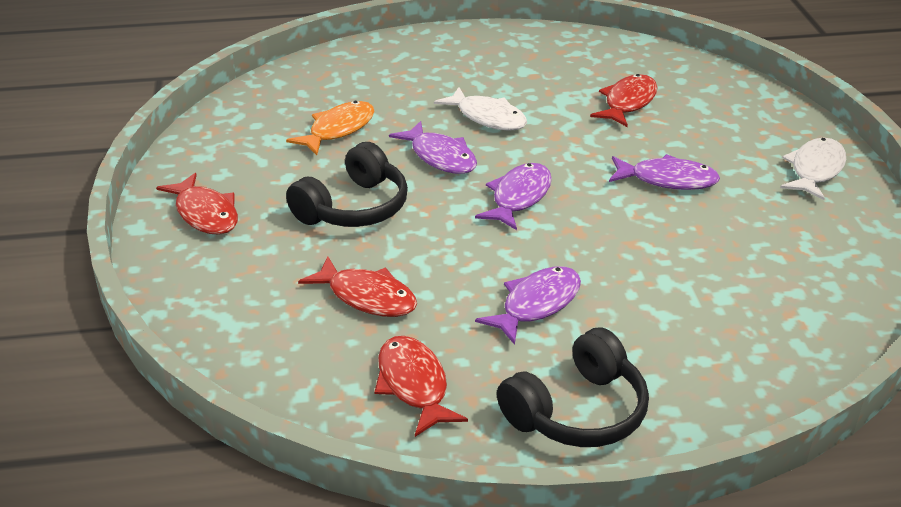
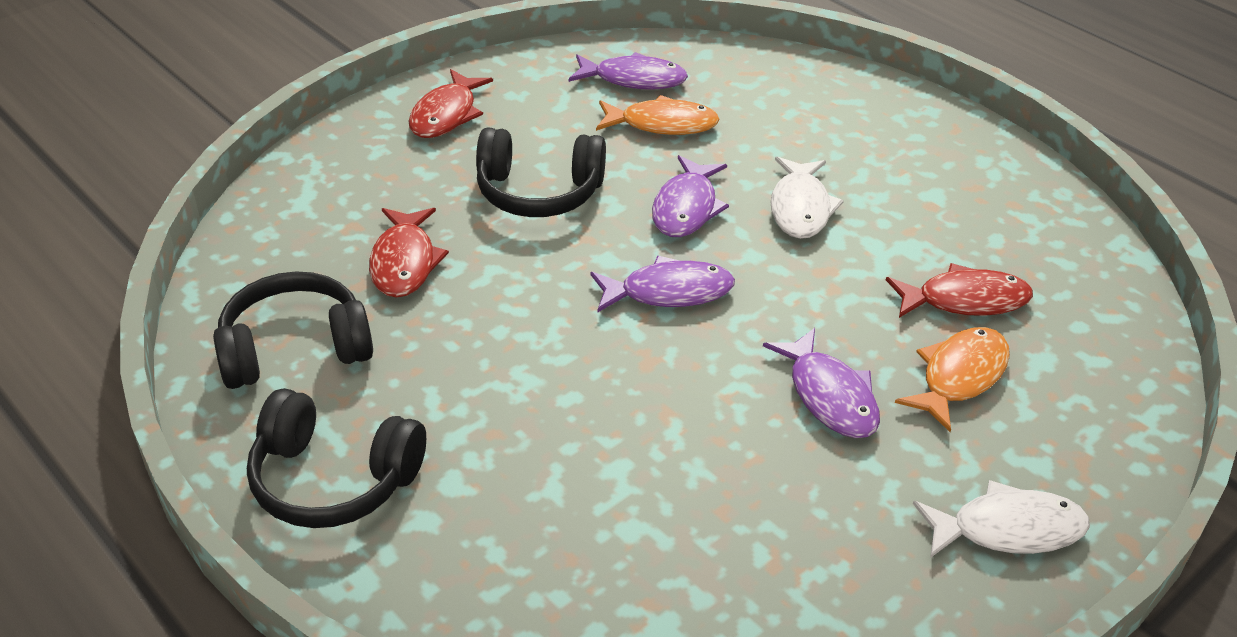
camera: 55 degrees right, 5 degrees up
red fish [374,336,468,437] -> black headphones [213,271,373,389]
purple fish [475,266,581,345] -> purple fish moved to [569,52,688,90]
none -> orange fish [895,327,1010,432]

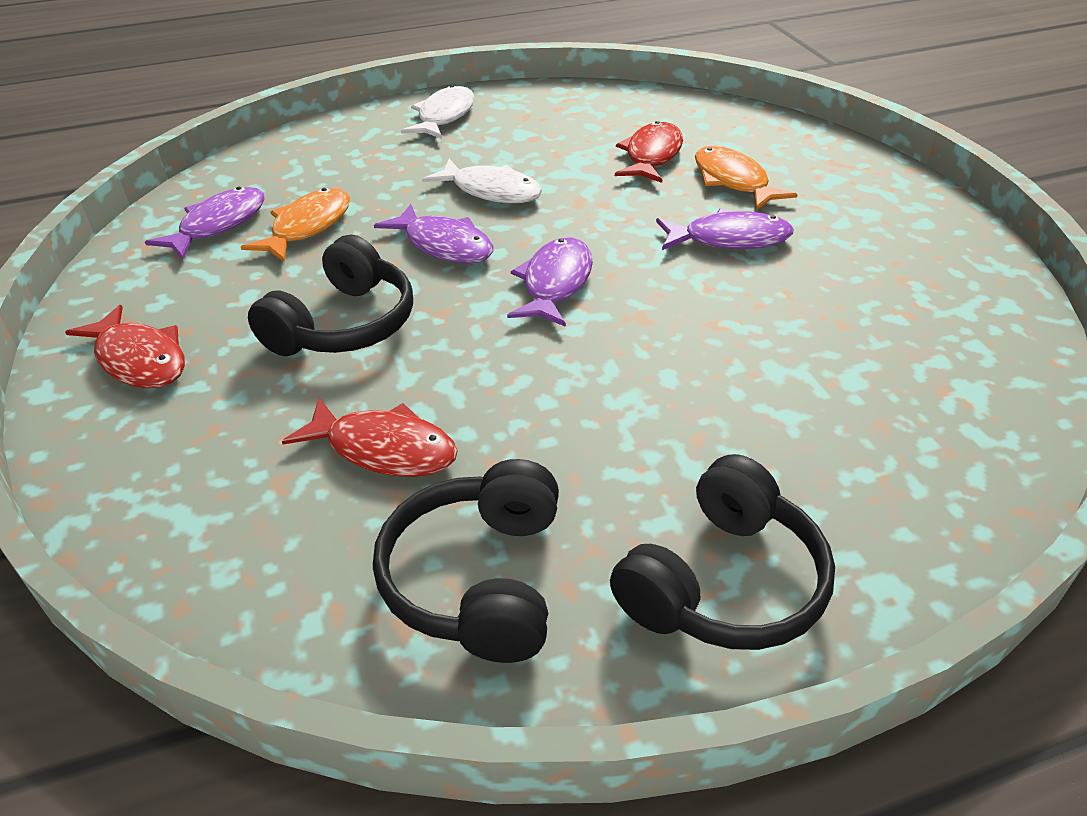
camera: 65 degrees left, 0 degrees up
white fish [913,480,1090,558] -> white fish moved to [401,85,475,139]

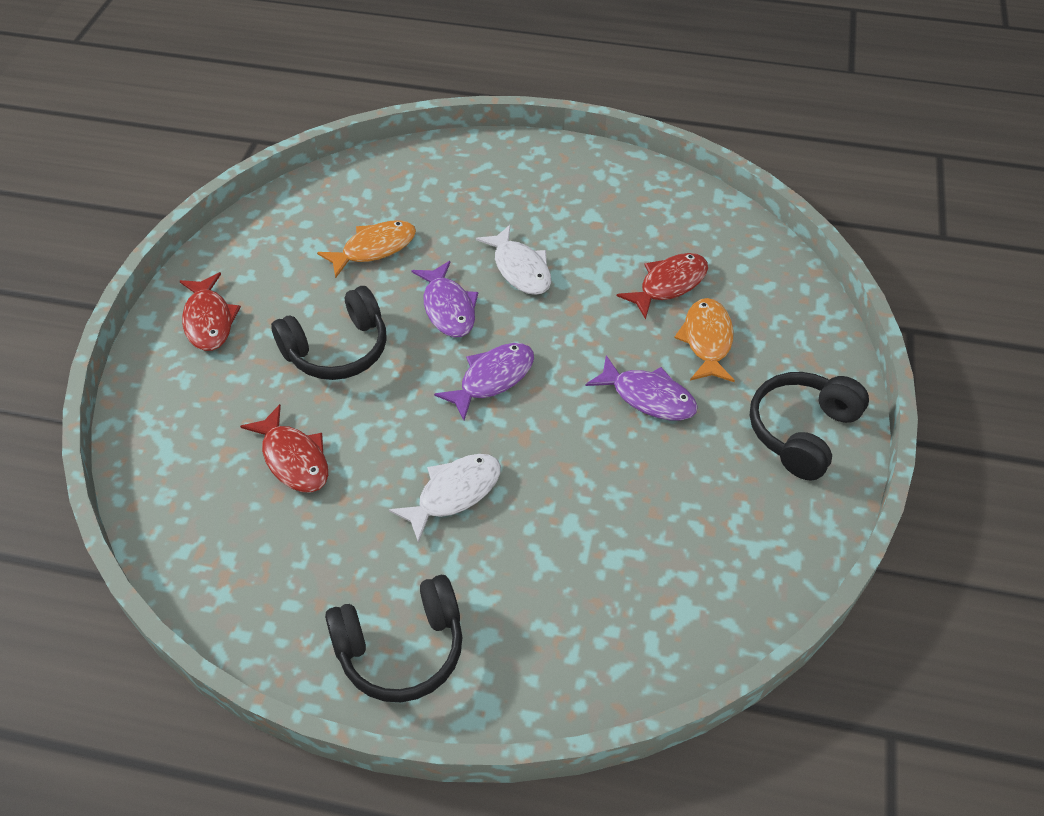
camera: 30 degrees right, 10 degrees up
purple fish [145,187,265,259] -> none
black headphones [373,459,559,663] -> black headphones moved to [750,372,869,480]
white fish [401,85,475,139] -> white fish moved to [389,454,501,543]

